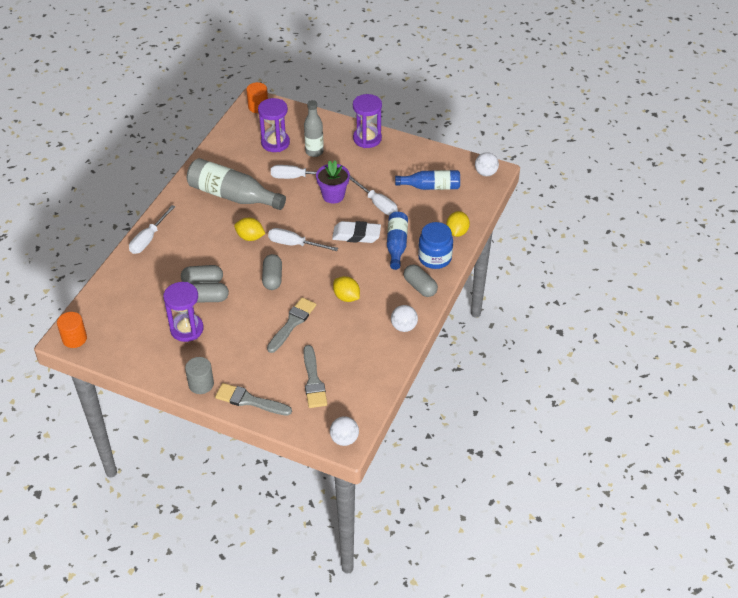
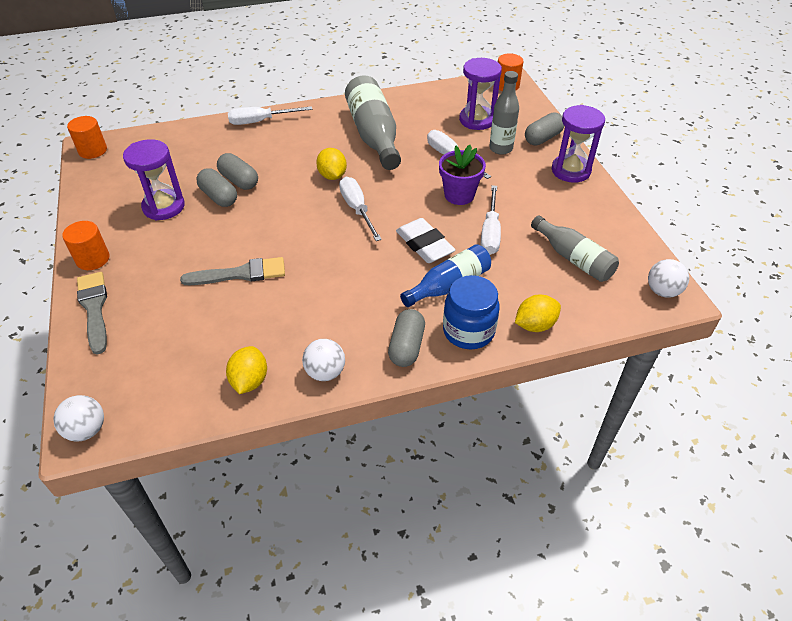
camera: 50 degrees right, 0 degrees up
grey cylinder [185,357,214,394] -> orange cylinder [62,221,110,270]
grey capsule [262,254,282,290] -> grey capsule moved to [525,112,564,145]
grey brush [303,345,327,408] -> none
yellow lemon [333,276,360,302] -> yellow lemon moved to [226,346,267,394]
blue bottle [395,170,460,190] -> grey bottle [531,216,619,282]

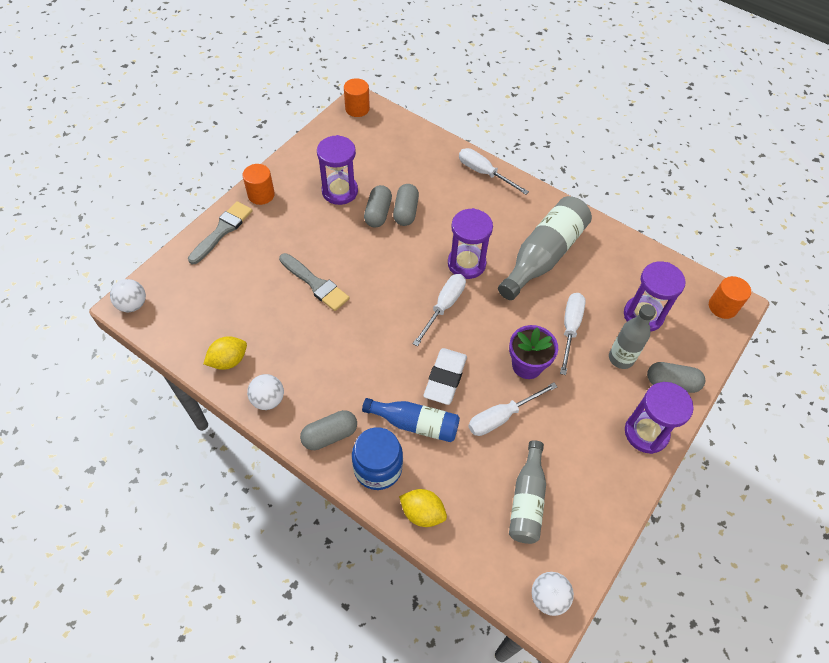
camera: 50 degrees right, 10 degrees up
yellow lemon [316,148,347,180] -> purple hourglass [448,208,493,279]

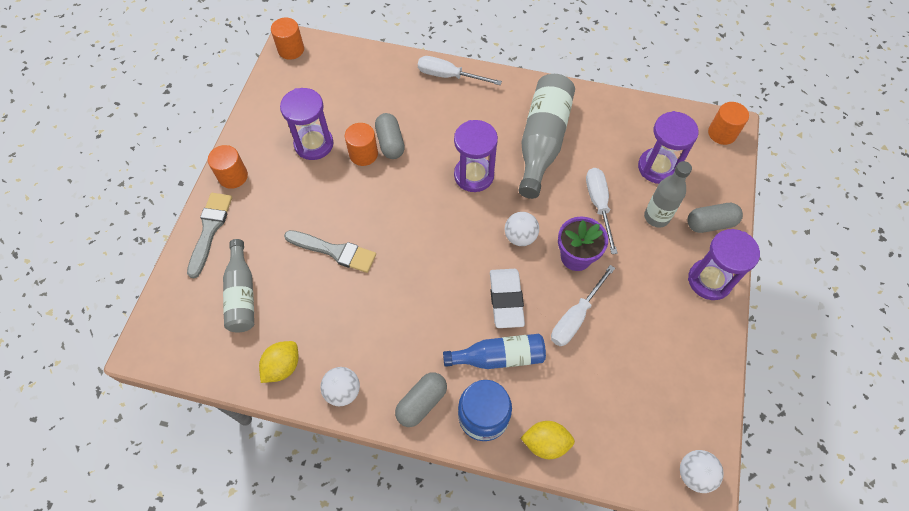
camera: 20 degrees left, 5 degrees up
white ball [110,279,146,312] -> white ball moved to [505,212,539,246]
grey capsule [364,185,392,228] -> orange cylinder [345,123,378,166]
white screwdriver [413,274,466,346] -> none
grey bottle [509,440,546,544] -> grey bottle moved to [223,239,254,332]

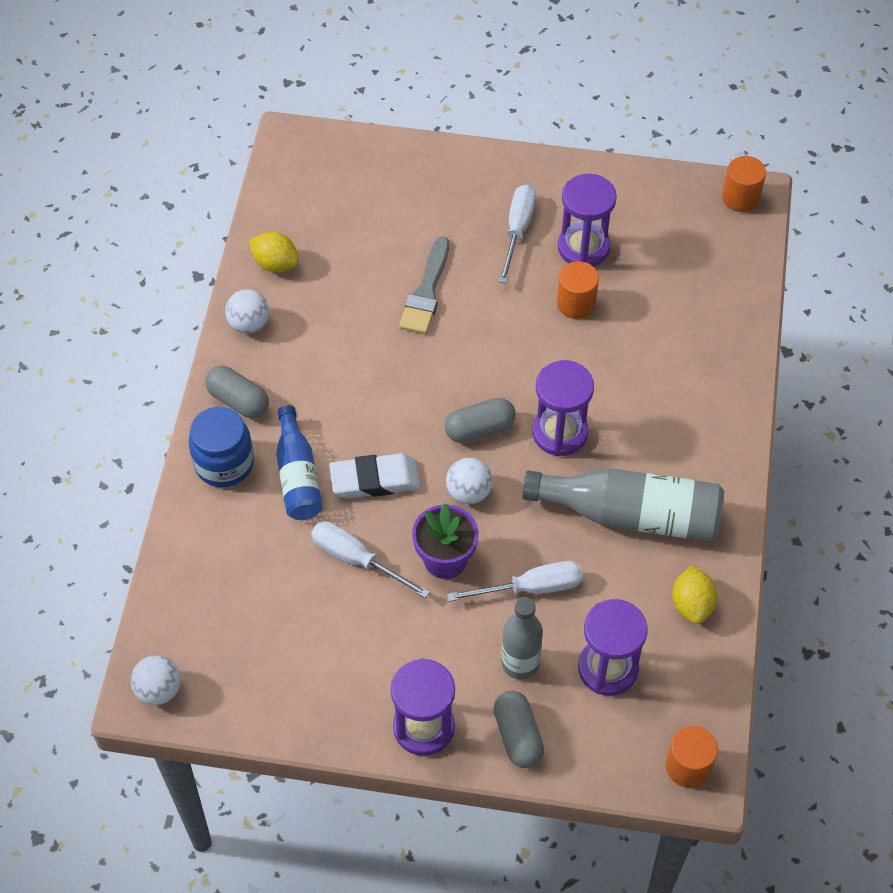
camera: 85 degrees right, 5 degrees down
grey brush [187,193,232,279] -> none
orange cylinder [208,145,248,189] -> none
grey bottle [223,239,254,332] -> none
grey capsule [375,113,405,159] -> grey capsule moved to [445,398,516,443]
white screwdriver [418,56,502,85] -> white screwdriver moved to [499,184,536,284]
yellow lemon [521,421,575,459] -> yellow lemon moved to [672,565,718,624]

